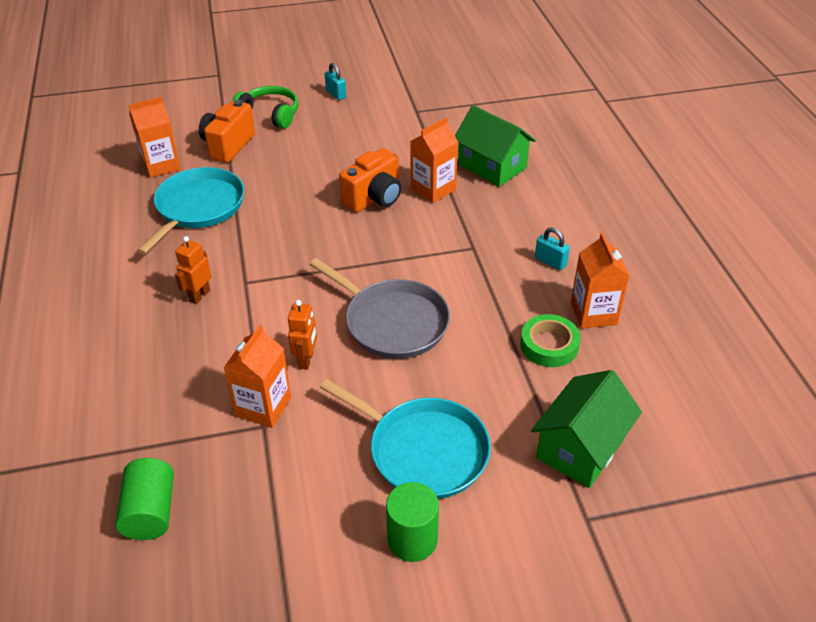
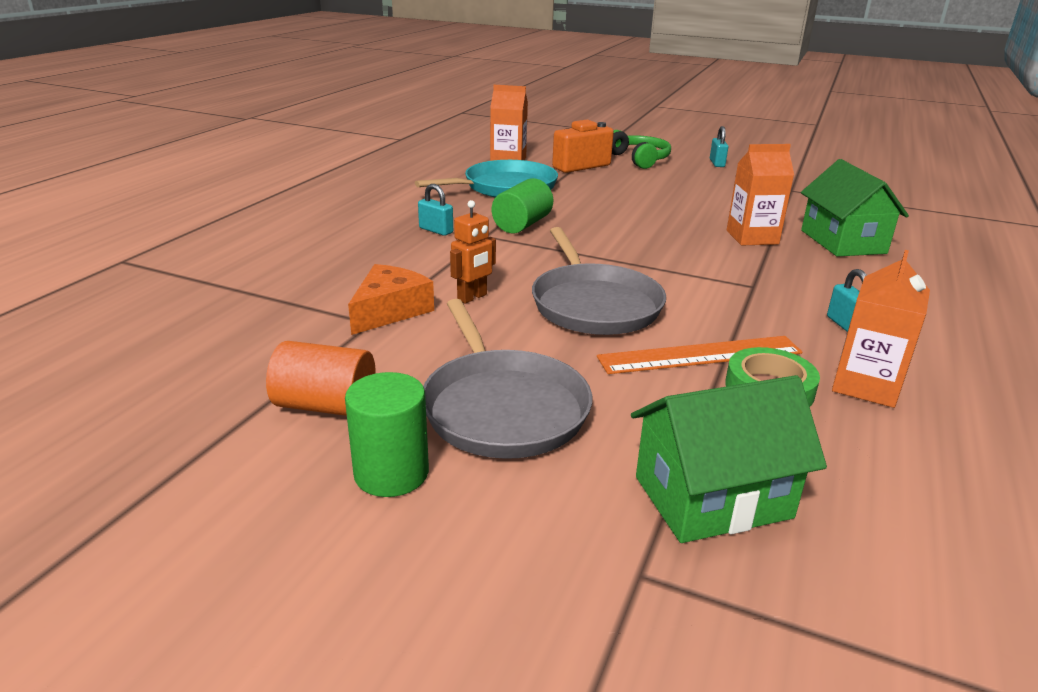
camera: 35 degrees right, 15 degrees down
green cylinder [115,458,174,540] -> green cylinder moved to [492,178,553,233]
orange robot [175,236,211,304] -> turquoise padlock [418,184,453,236]
orange carton [224,325,291,428] -> orange cheese [348,264,434,335]
turquoise pan [320,379,491,499] -> grey pan [423,299,592,459]
orange camera [339,148,401,212] -> none
none -> orange cylinder [266,341,376,416]
none -> orange ruler [597,336,802,374]

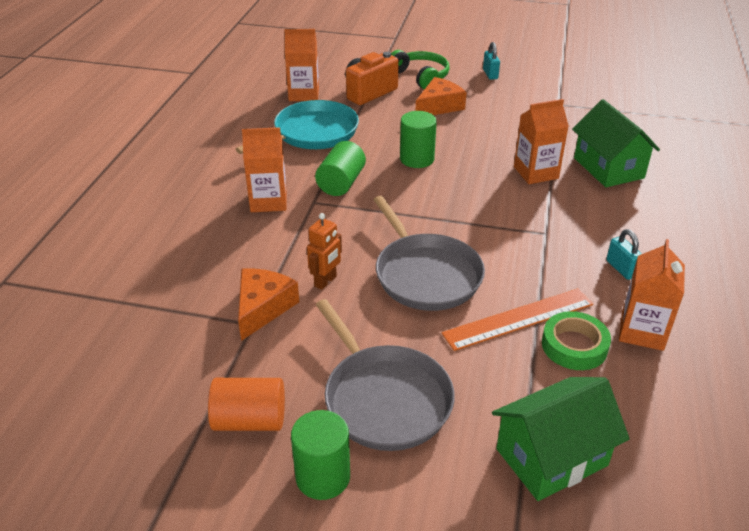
camera: 10 degrees left, 10 degrees up
turquoise padlock [418,184,453,236] -> orange carton [242,127,286,212]
none -> green cylinder [400,111,437,168]
none -> orange cheese [416,77,467,115]

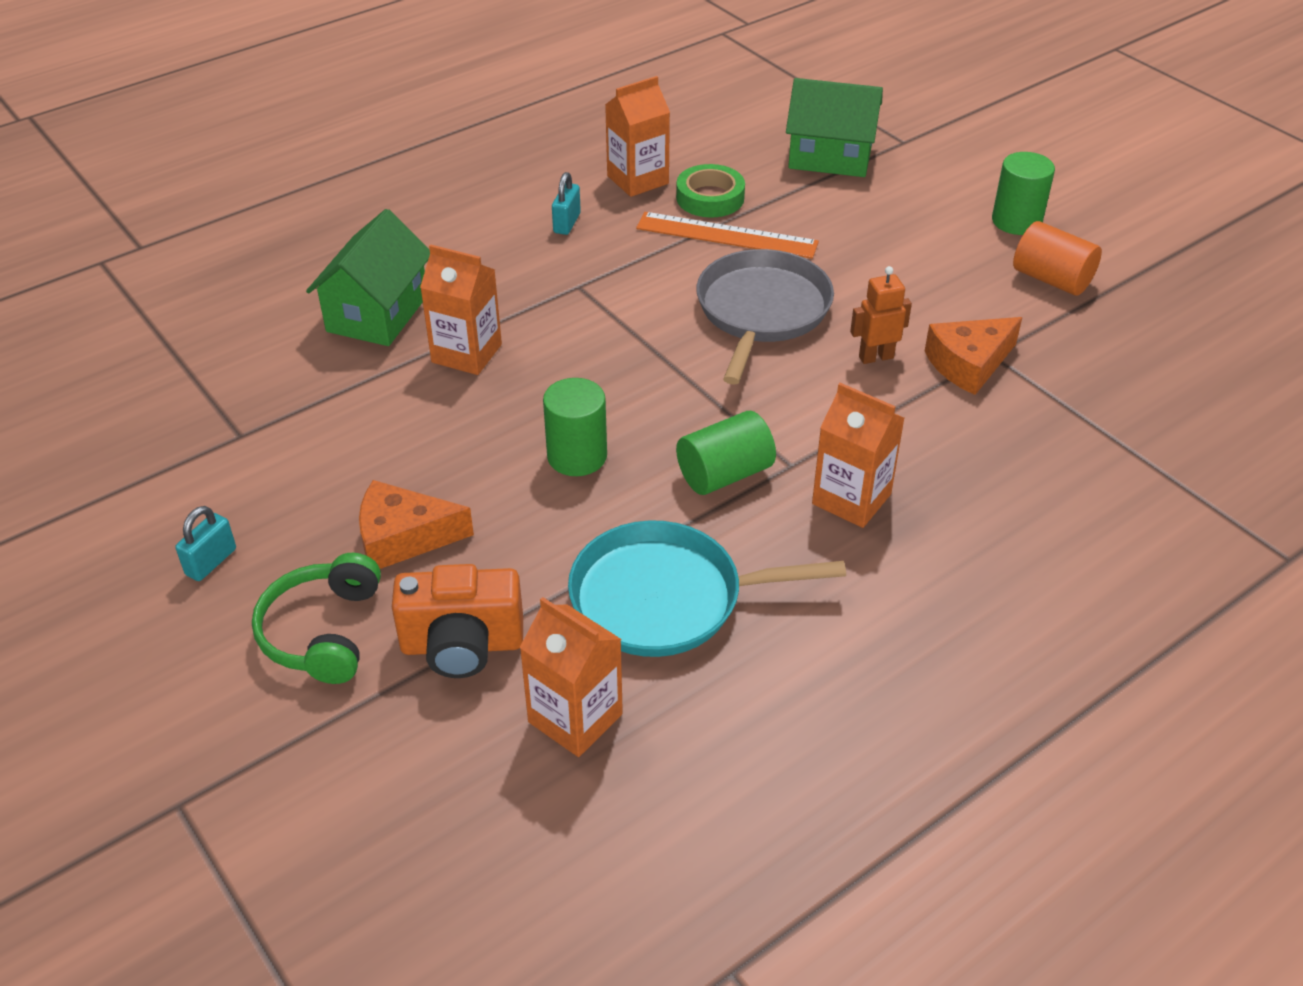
camera: 140 degrees left, 5 degrees up
grey pan [316,299,455,451] -> none

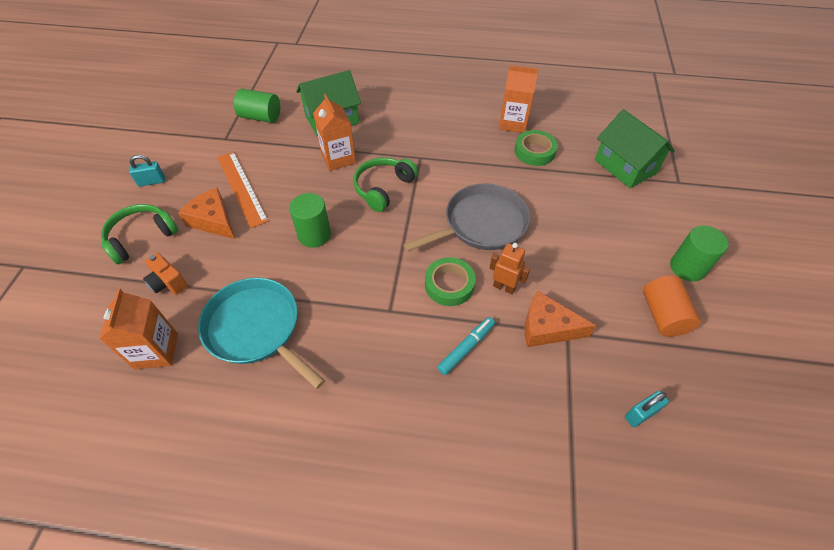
camera: 45 degrees right, 10 degrees up
orange camera [392,564,523,678] -> orange camera [143,253,188,295], size x0.62
turquoise padlock [552,172,581,235] -> turquoise padlock moved to [625,391,669,427]
orange ruler [636,212,819,259] -> orange ruler moved to [217,152,269,228]
green cylinder [676,411,776,495] -> green cylinder moved to [234,89,280,123]
orange carton [812,383,904,528] -> none
none -> green headphones [353,157,418,212]
none -> green tape [425,257,476,306]
none -> turquoise marker [437,317,495,375]

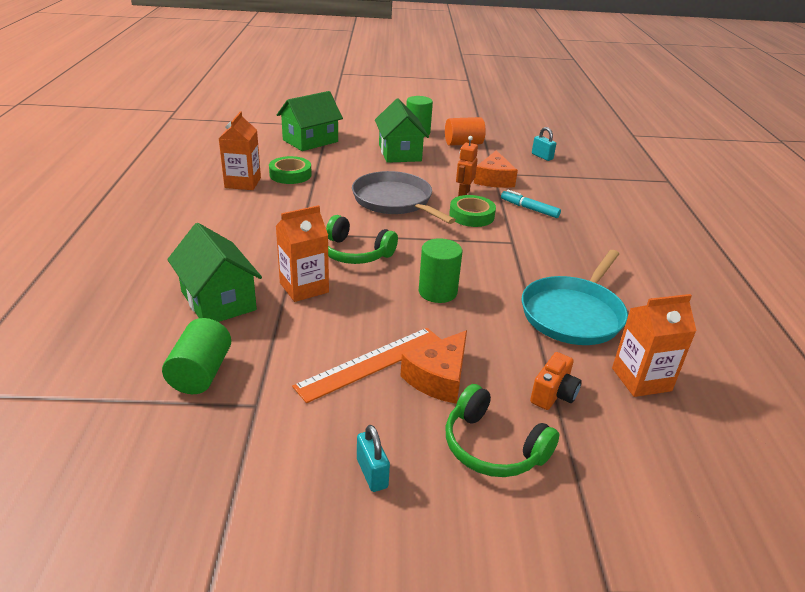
camera: 100 degrees left, 20 degrees down
none -> green house [375,99,429,163]

